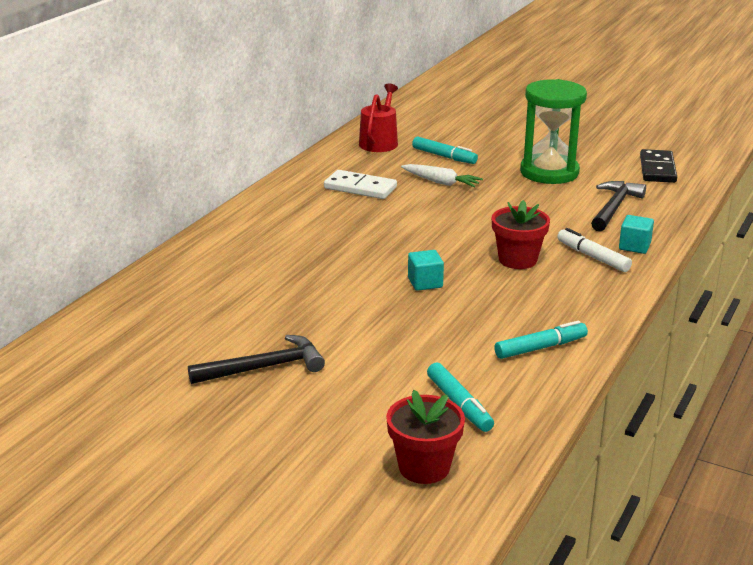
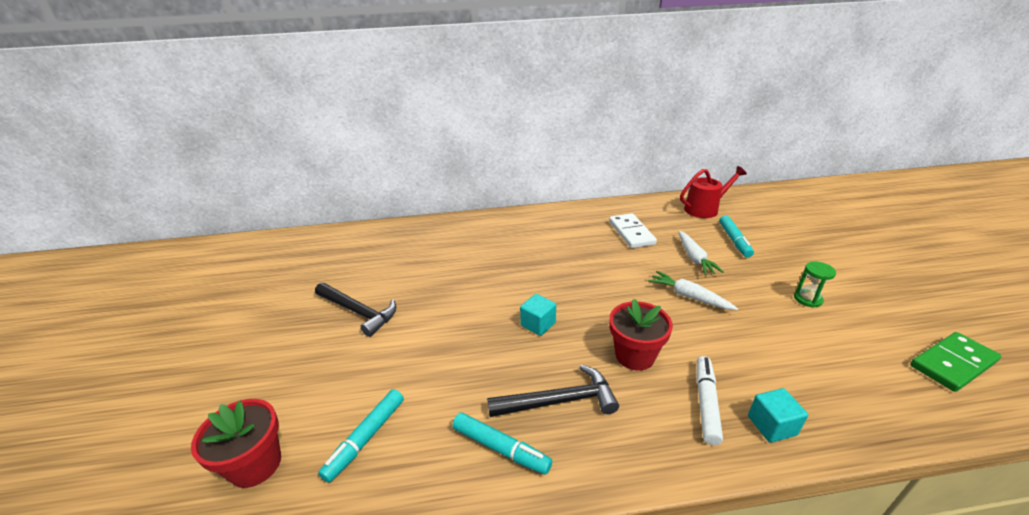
camera: 55 degrees right, 5 degrees up
green hourglass [520,79,587,184] -> green hourglass [794,261,836,308], size x0.42
black hammer [591,181,646,232] -> black hammer moved to [487,365,619,417]
black domino [640,149,677,183] -> green domino [910,332,1001,392]
none -> white carrot [648,271,738,310]

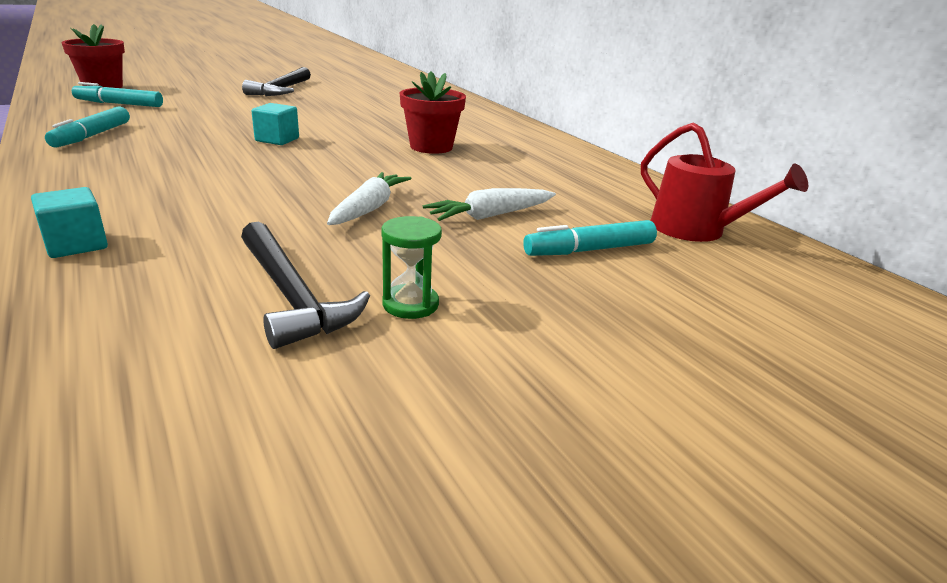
camera: 65 degrees right, 5 degrees down
black hammer [487,365,619,417] -> black hammer moved to [241,221,370,349]
white domino [609,213,657,248] -> none
red flower pot [610,299,673,371] -> red flower pot moved to [400,71,466,154]
white marker [696,356,723,445] -> none
green domino [910,332,1001,392] -> none

